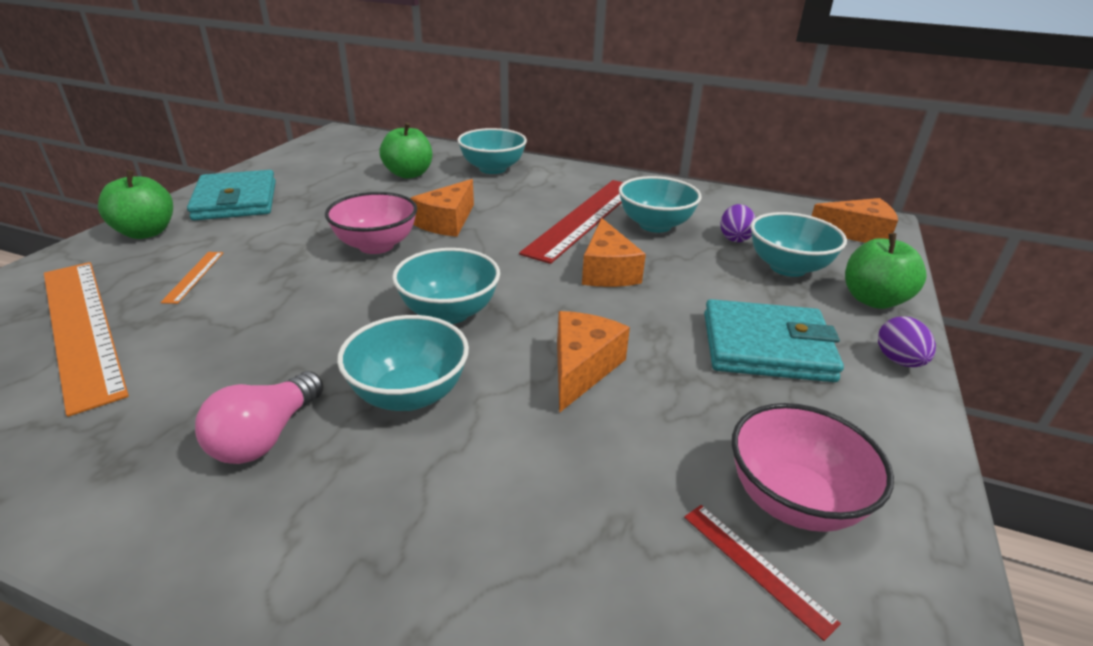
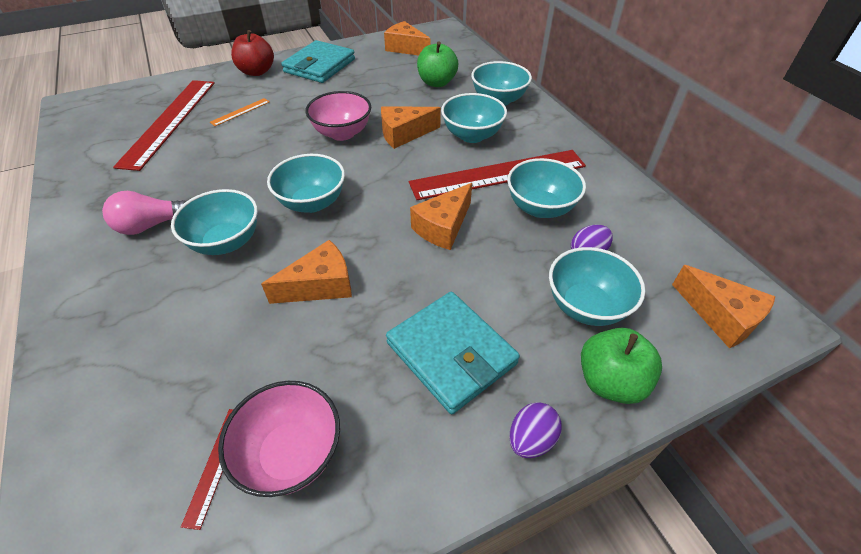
camera: 45 degrees right, 15 degrees up
orange ruler [44,262,129,417] -> red ruler [113,80,215,171]
green apple [98,170,173,239] -> red apple [231,30,274,76]
none -> orange cheese [384,21,431,55]
none -> turquoise bowl [441,93,507,143]

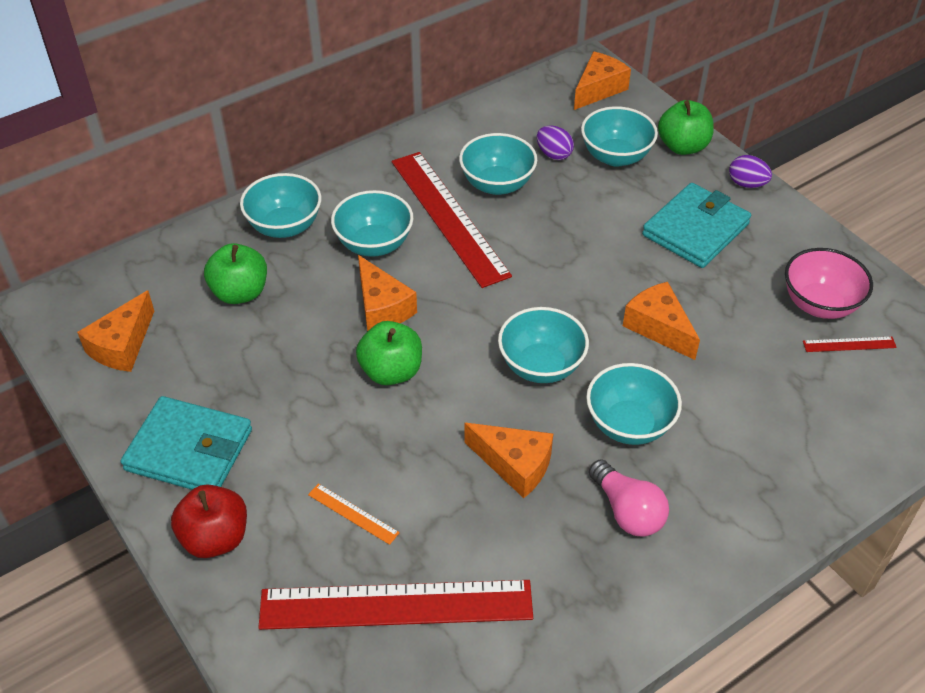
camera: 100 degrees left, 0 degrees up
pink bowl [305,91,371,141] -> green apple [356,321,422,385]
orange cheese [410,183,472,250] -> orange cheese moved to [464,423,553,498]

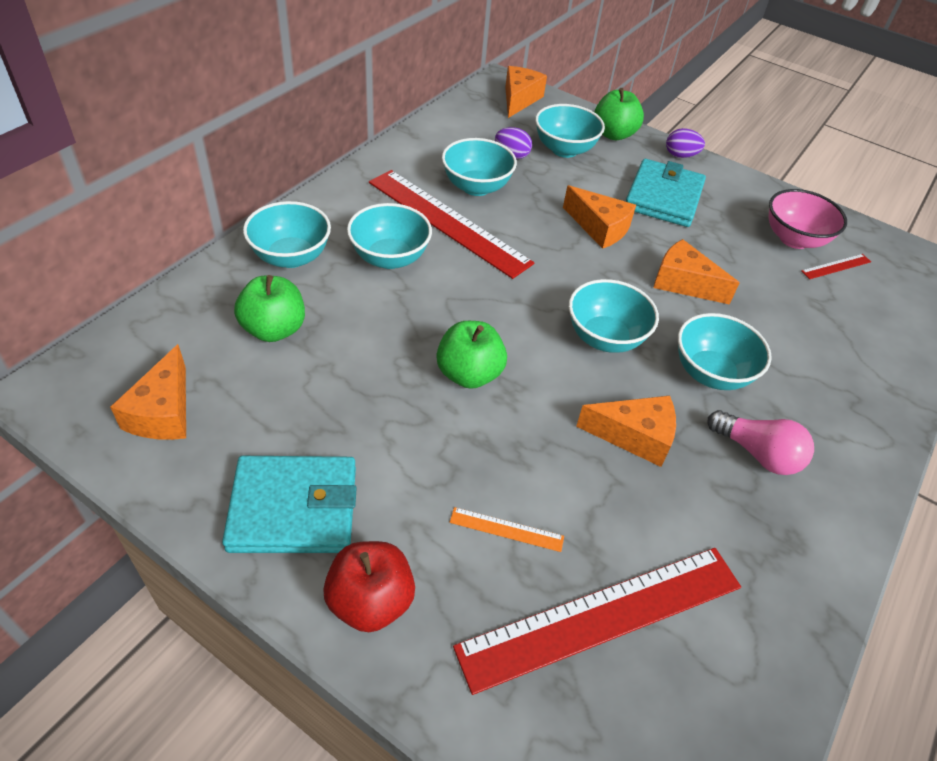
camera: 25 degrees left, 0 degrees up
orange cheese [358,255,417,332] -> orange cheese moved to [563,185,636,249]

